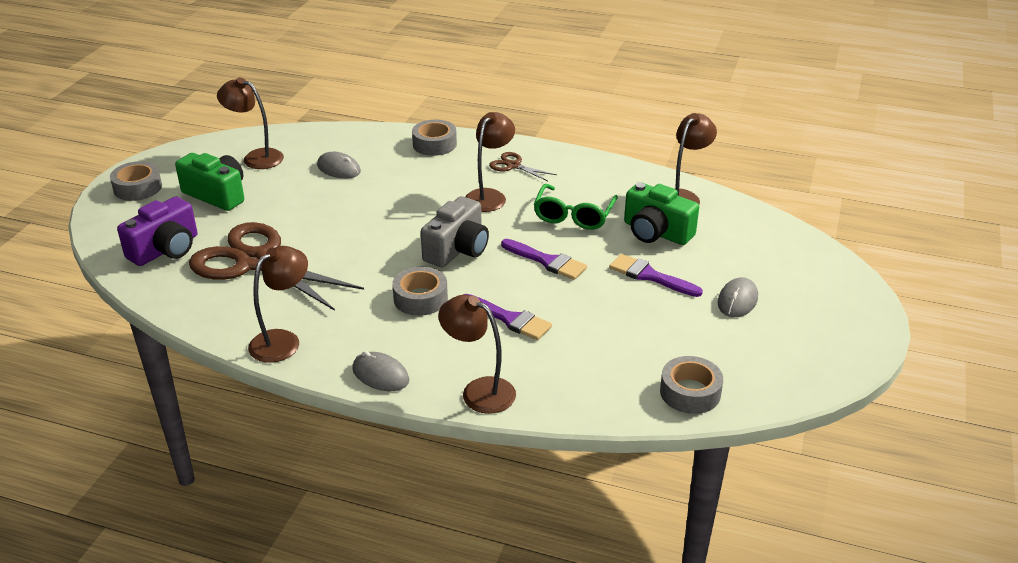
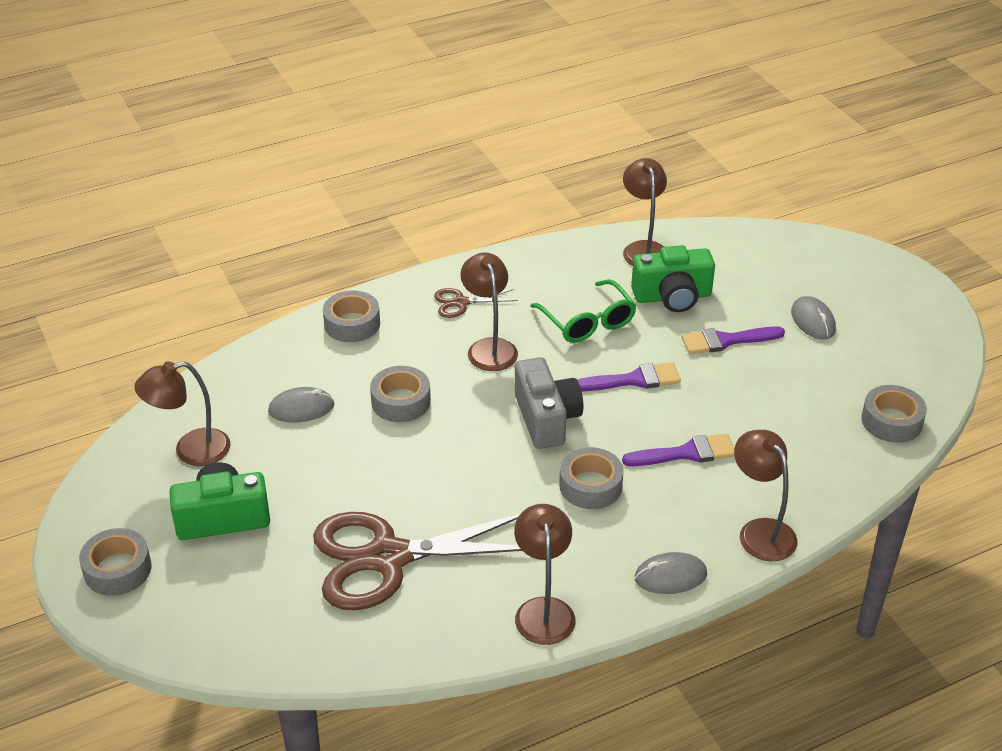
camera: 45 degrees left, 5 degrees up
purple camera [117,197,197,266] -> none
brown lamp [438,295,516,414] -> brown lamp turned 75 degrees clockwise [734,430,798,561]
none -> grey tape [370,366,431,422]

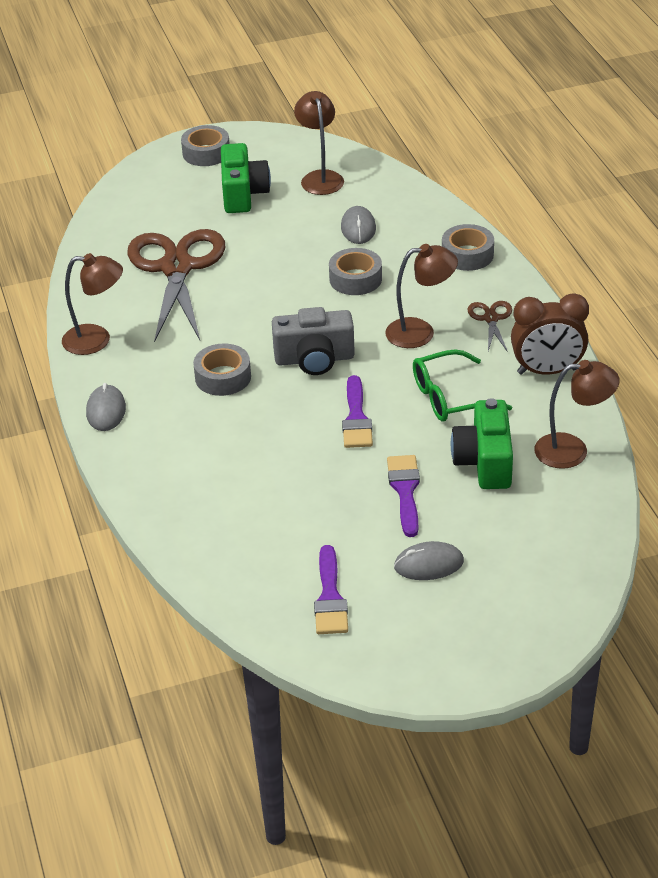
camera: 100 degrees right, 0 degrees up
purple brush [622,434,735,466] -> purple brush moved to [314,545,348,634]
brown lamp [734,430,798,561] -> none
grey tape [861,385,927,443] -> none
none -> brown clock [511,293,589,375]

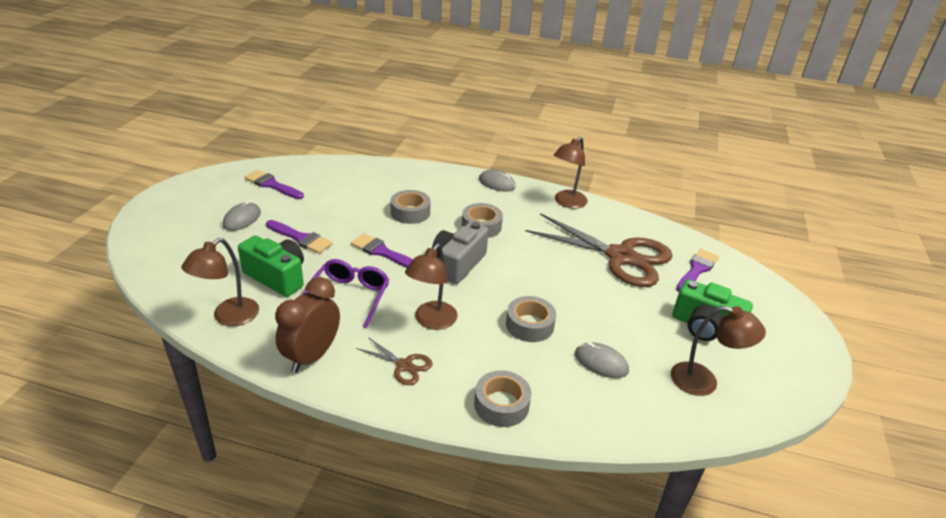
camera: 120 degrees right, 5 degrees down
grey tape [181,125,230,166] -> grey tape moved to [391,190,431,224]
green glasses [413,349,512,422] -> purple glasses [303,259,390,328]
none -> purple brush [676,249,719,292]

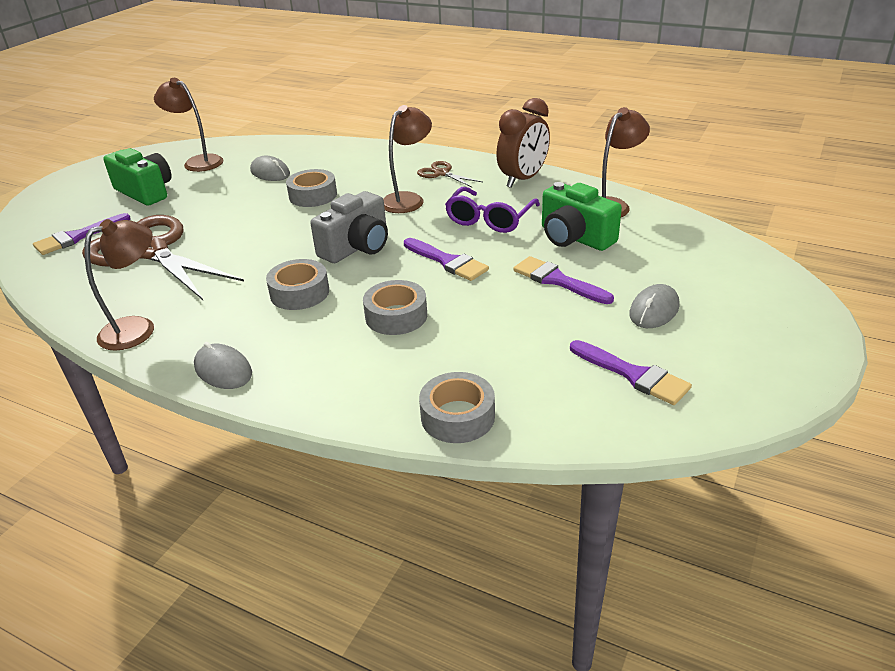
camera: 165 degrees left, 0 degrees up
grey tape [474,370,531,427] -> grey tape moved to [419,372,495,443]

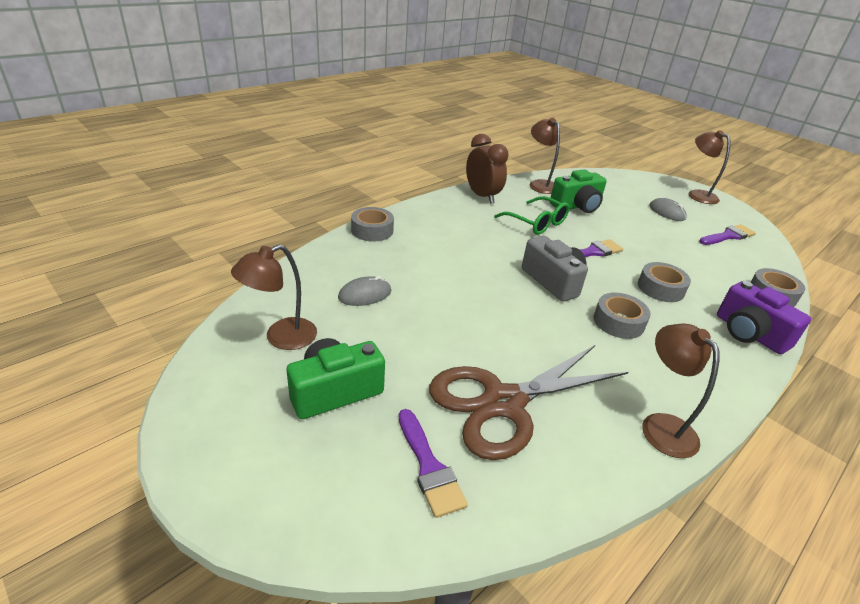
camera: 75 degrees left, 0 degrees up
grey mouse [194,342,252,389] -> none
grey tape [286,169,337,207] -> grey tape moved to [351,207,394,242]
brown lamp [383,105,432,213] -> brown lamp moved to [688,130,731,204]
brown scissors [417,161,483,187] -> none
purple glasses [445,187,540,233] -> green glasses [494,196,569,235]
purple brush [513,256,614,304] -> none
none -> purple camera [717,281,811,354]

